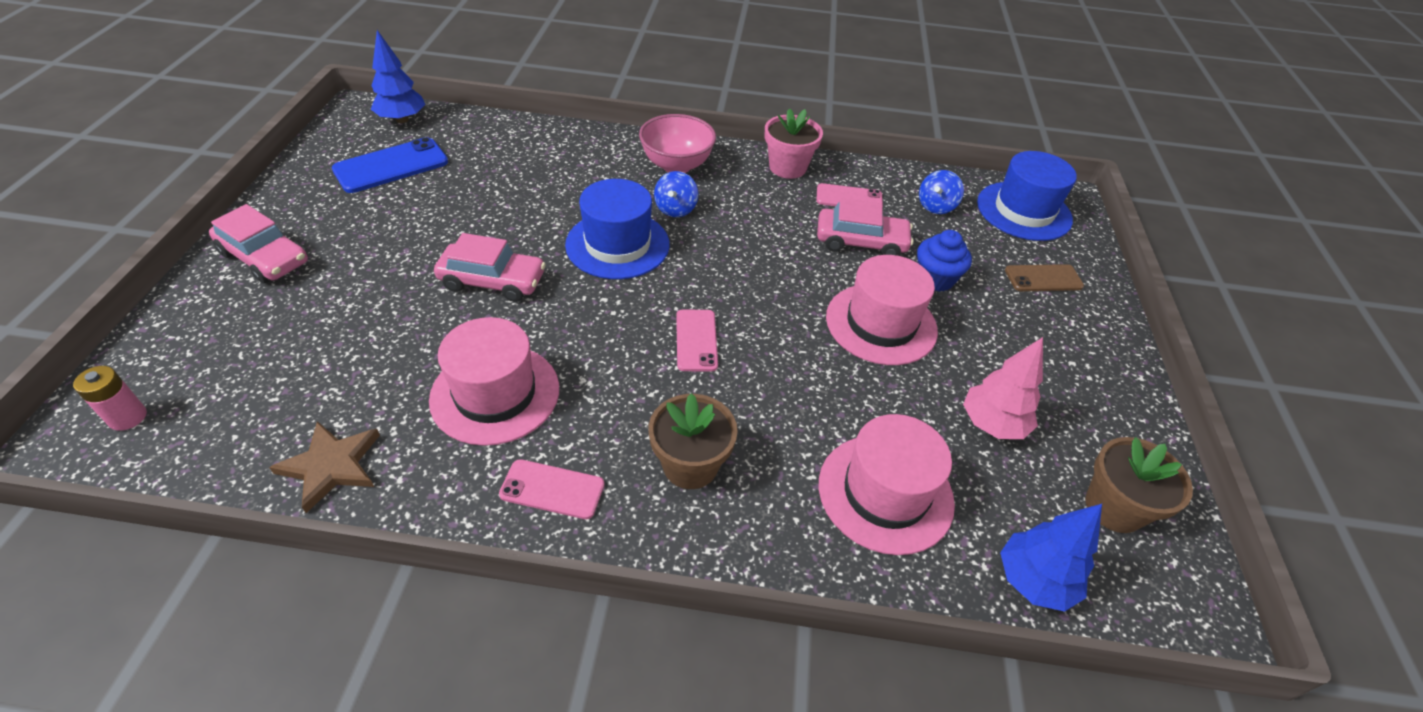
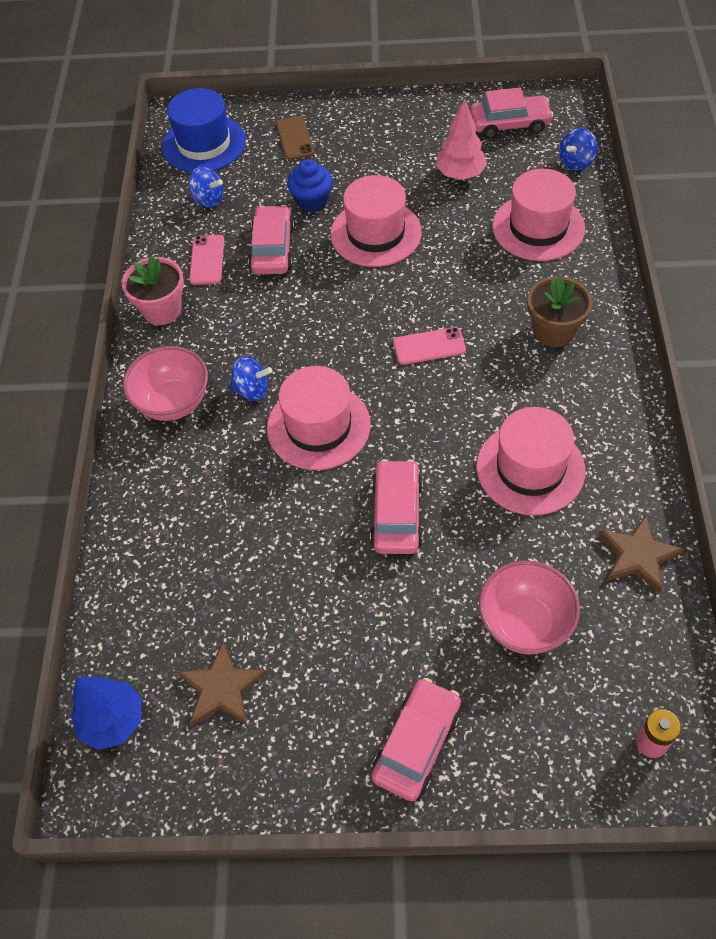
camera: 90 degrees left, 10 degrees up
blue phone [332,137,448,193] -> brown star [178,641,267,726]
pink phone [499,459,605,519] -> none
blue hat [565,179,670,279] -> pink hat [267,366,370,470]
blue tree [1000,504,1102,612] -> blue spinning top [559,128,598,171]
brown flower pot [1085,437,1193,533] -> pink car [470,88,553,139]
none -> pink bowl [479,561,580,654]

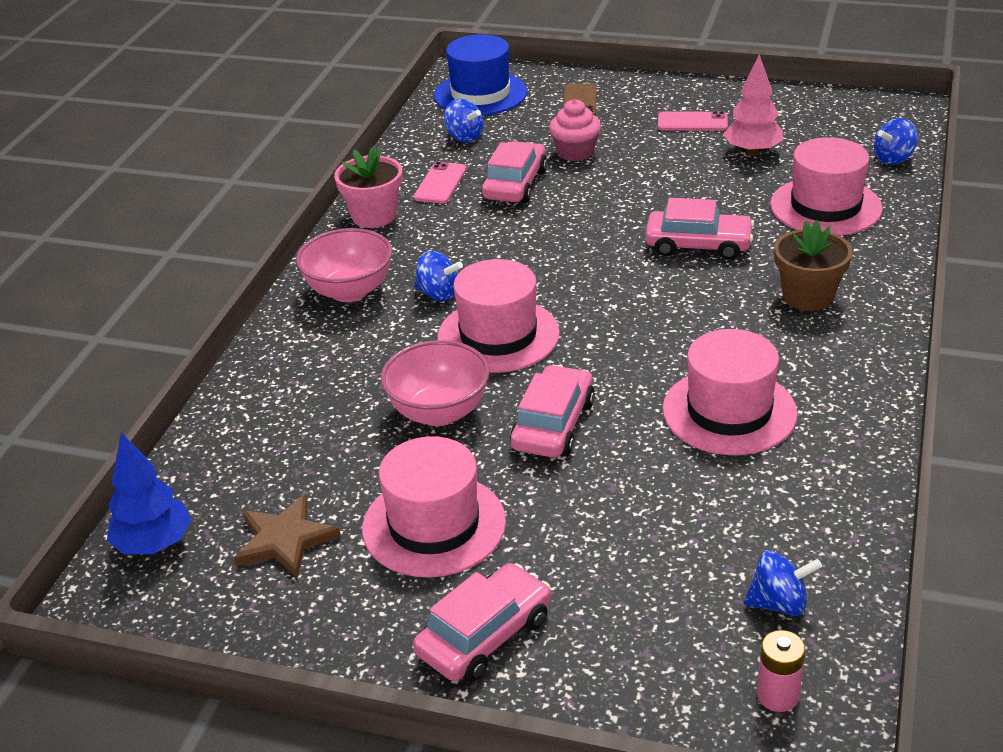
camera: 15 degrees right, 20 degrees down
blue cupcake [287,159,333,212] -> pink cupcake [549,99,601,161]
pink hat [330,175,422,267] -> pink hat moved to [362,436,506,578]
pink phone [393,327,466,365] -> pink phone moved to [658,111,728,131]
pink car [470,88,553,139] -> pink car moved to [645,198,754,260]
pink bowl [479,561,580,654] -> pink bowl moved to [381,340,490,426]
brown star [598,514,685,593] -> none
none -> blue spinning top [744,551,822,616]

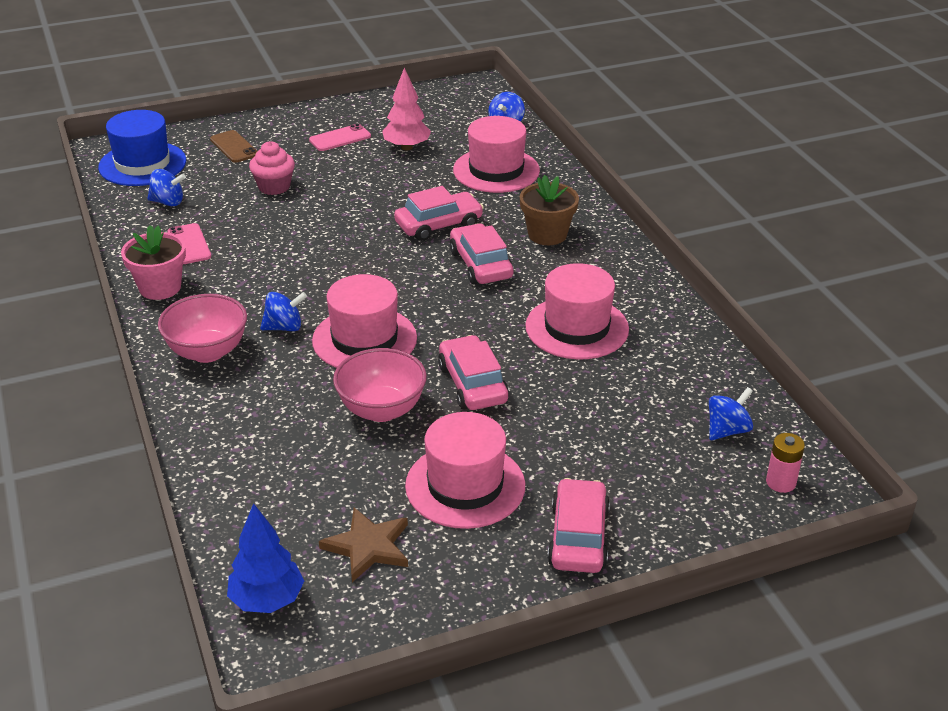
camera: 40 degrees left, 0 degrees up
pink car [481,141,547,203] -> pink car moved to [450,224,514,284]

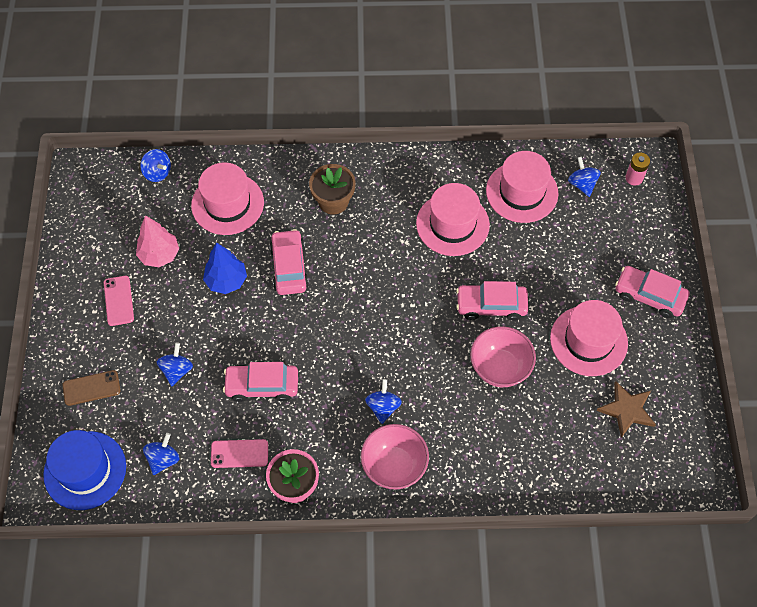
camera: 70 degrees left, 25 degrees up
blue tree [227,503,304,613] -> blue tree moved to [203,242,247,294]
pink cupcake [249,141,295,195] -> blue spinning top [157,343,193,386]
pink hat [312,274,417,368] -> pink hat moved to [486,151,559,223]
pink car [450,224,514,284] -> pink car moved to [223,362,298,402]

